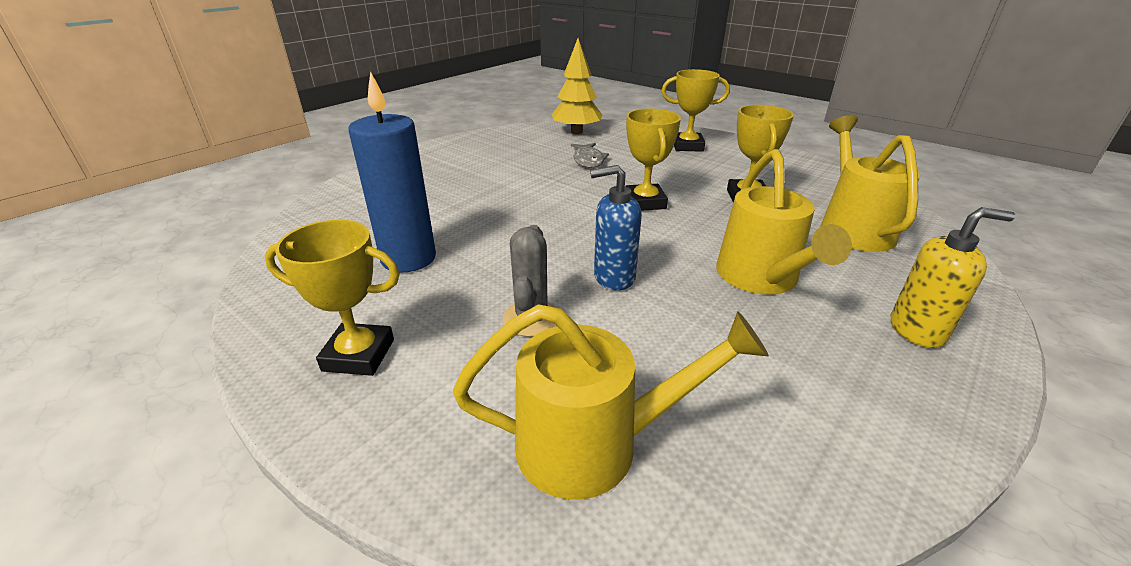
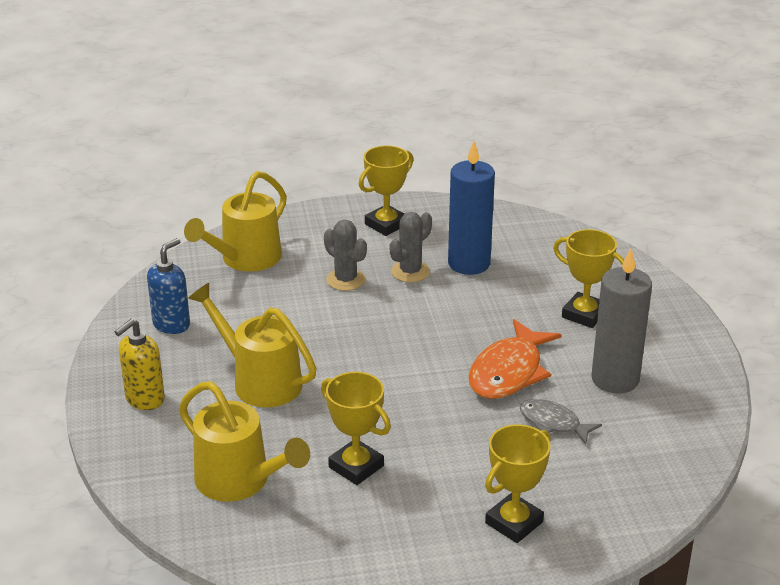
camera: 130 degrees right, 0 degrees up
yellow tree [552,38,603,134] -> none
blue soap dispenser [590,165,642,290] -> blue soap dispenser moved to [147,238,190,334]
yellow trophy [625,108,681,211] -> yellow trophy moved to [553,229,624,328]
none -> grey cactus [389,212,432,282]
none -> orange fish [468,319,562,399]
none -> grey candle [592,248,652,394]

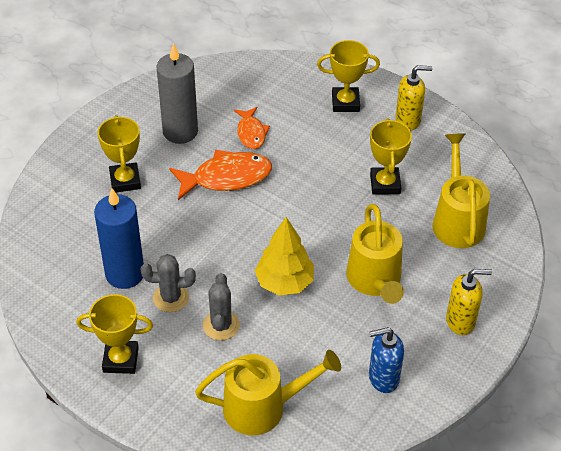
camera: 135 degrees left, 15 degrees up
grey fish [520,399,602,445] -> orange fish [234,107,270,149]
none -> yellow tree [255,217,314,296]
none -> yellow soap dispenser [395,65,433,130]

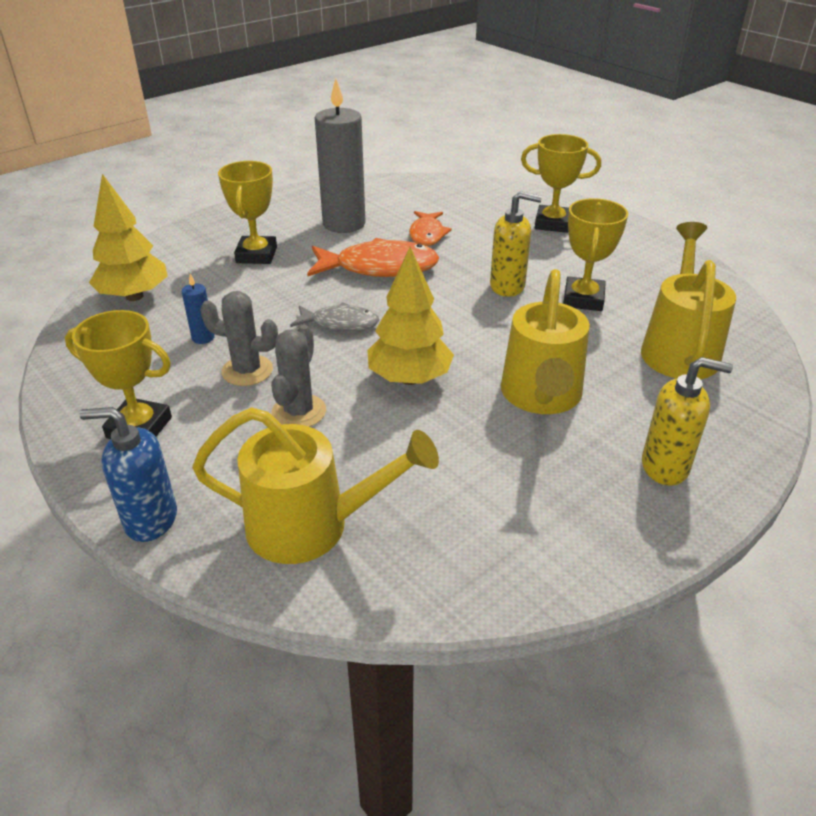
camera: 15 degrees right, 10 degrees down
blue candle [94,188,144,289] -> blue candle [182,274,215,344], size x0.42
blue soap dispenser [369,327,404,393] -> blue soap dispenser moved to [80,407,177,542]
yellow soap dispenser [395,65,433,130] -> yellow soap dispenser moved to [490,191,542,297]
none -> yellow tree [89,174,168,301]
none -> grey fish [290,302,379,331]

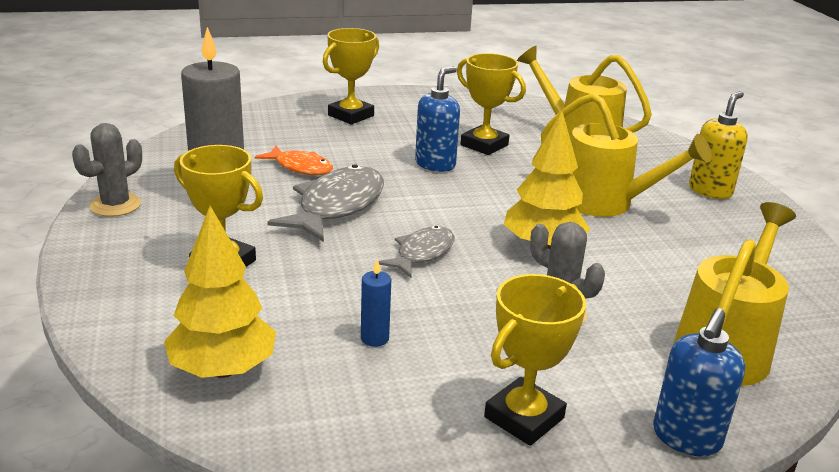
camera: 65 degrees left, 10 degrees down
grey cactus [200,291,278,386] -> grey cactus moved to [72,123,142,217]
orange fish [307,238,439,277] -> grey fish [268,164,384,242]
yellow soap dispenser [490,191,542,297] -> blue soap dispenser [415,66,460,172]

